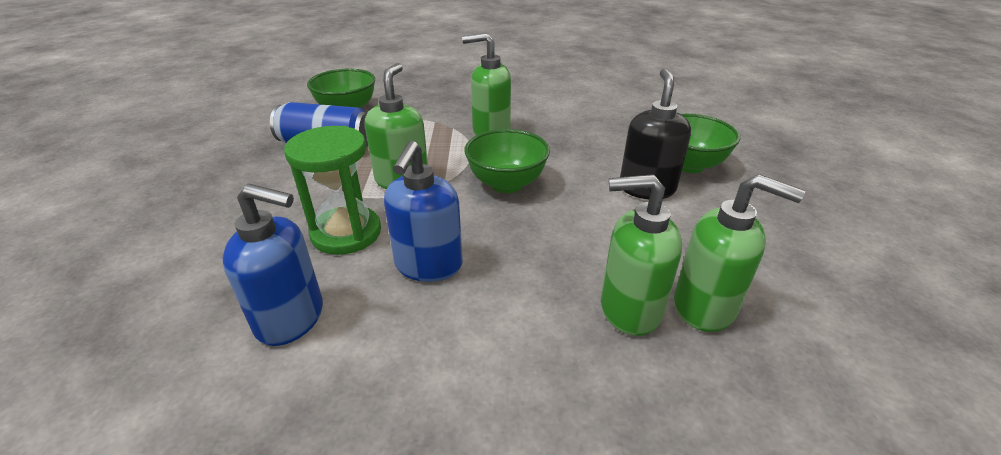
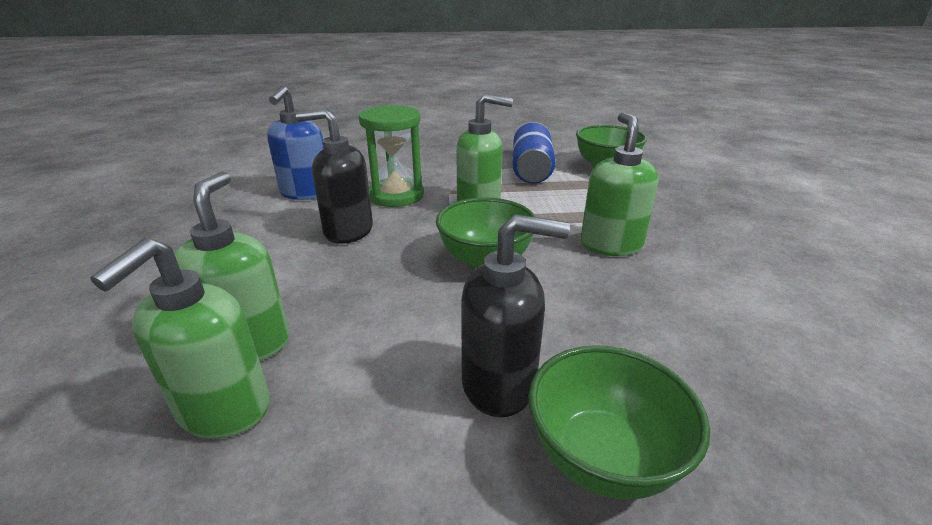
camera: 85 degrees right, 5 degrees down
blue soap dispenser [384,140,463,282] -> black soap dispenser [296,108,373,244]

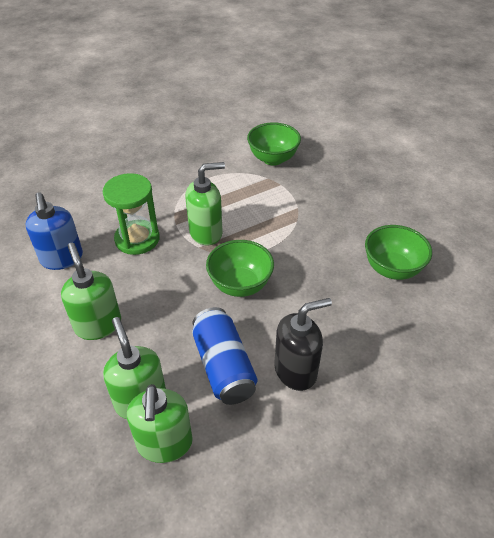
camera: 25 degrees left, 15 degrees up
black soap dispenser [296,108,373,244] -> none
blue can [513,122,555,183] -> blue can moved to [192,307,257,405]
green bowl [529,345,710,500] -> green bowl moved to [365,225,432,280]
green soap dispenser [581,112,659,256] -> green soap dispenser moved to [61,243,121,340]

